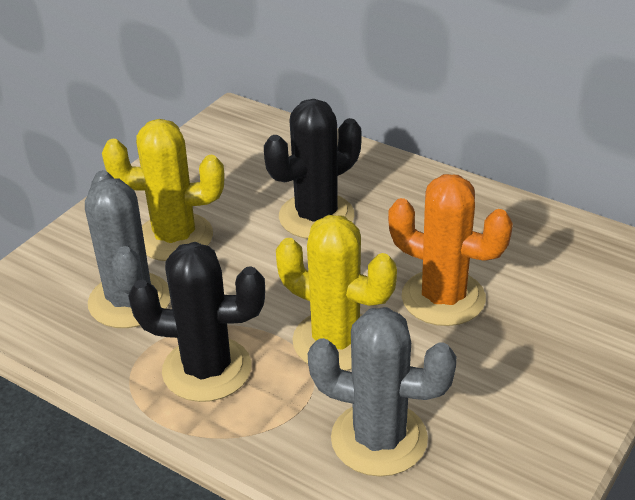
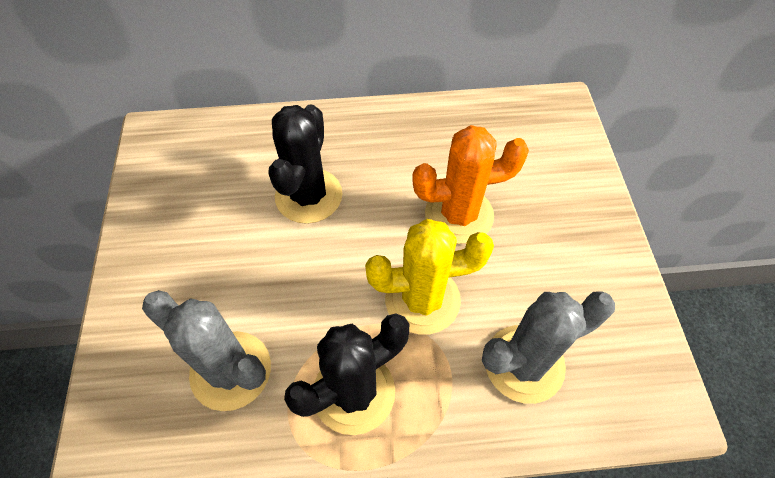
camera: 40 degrees left, 20 degrees up
yellow cactus [102,119,224,261] -> none

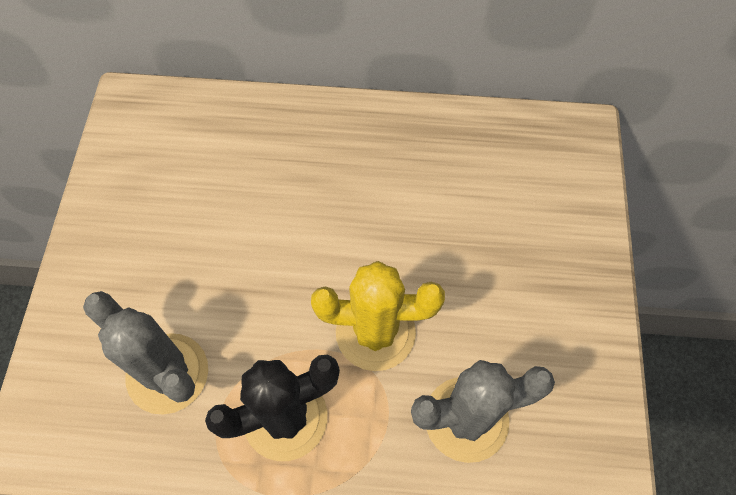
camera: 10 degrees right, 5 degrees up
black cactus [269,104,342,224] -> none
orange cactus [412,125,529,244] -> none

